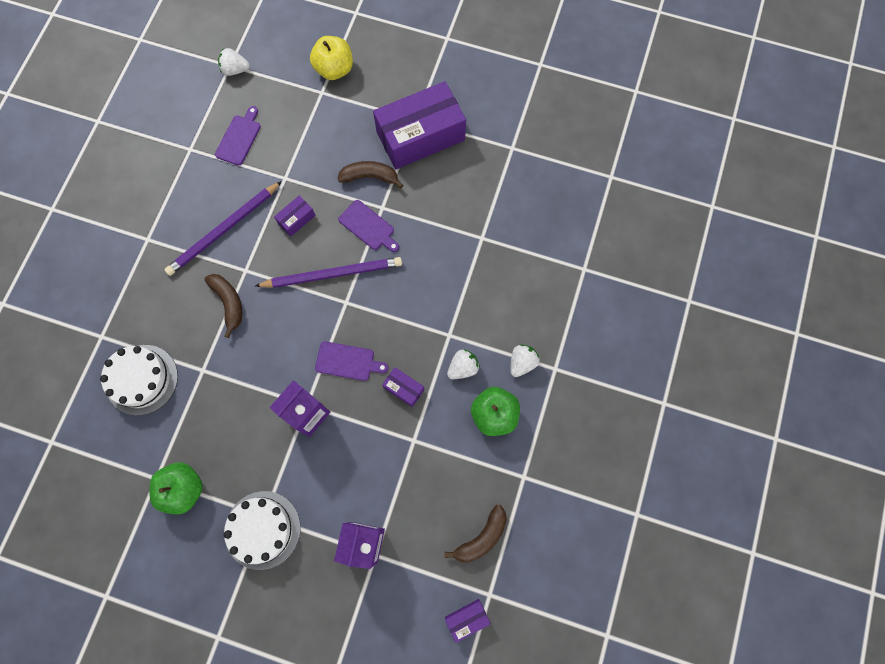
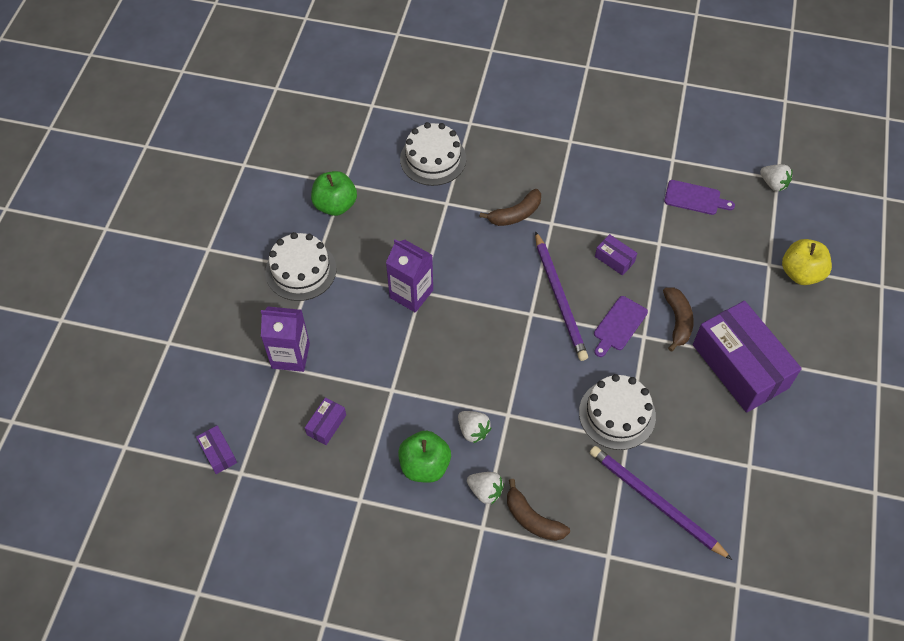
camera: 85 degrees right, 15 degrees down
purple pencil [164,181,282,276] -> purple pencil moved to [590,446,732,560]
white strawberry [218,48,250,76] -> white strawberry turned 135 degrees clockwise [760,164,793,191]
purple cutting board [315,341,388,381] -> none
purple box [382,367,424,407] -> purple box moved to [305,397,346,445]
brown banana [445,505,507,563] -> brown banana moved to [507,479,570,541]
none -> white cake [579,374,656,450]

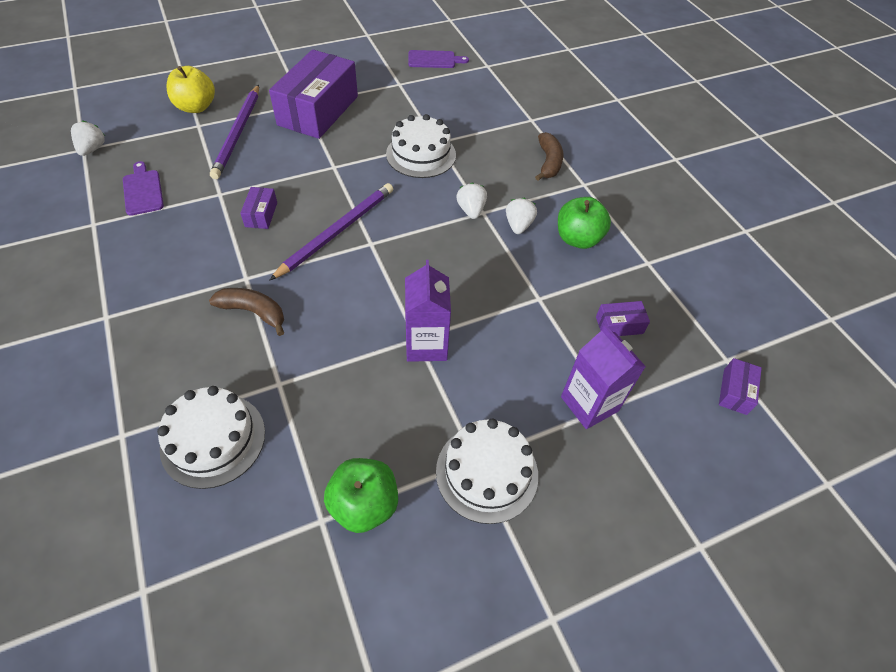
camera: 130 degrees left, 5 degrees down
white strawberry [467,472,504,505] -> white strawberry moved to [456,182,487,219]
purple pencil [590,446,732,560] -> purple pencil moved to [210,85,259,179]
purple cutting board [594,296,648,357] -> purple cutting board moved to [408,50,469,68]
brown banana [663,287,694,352] -> none

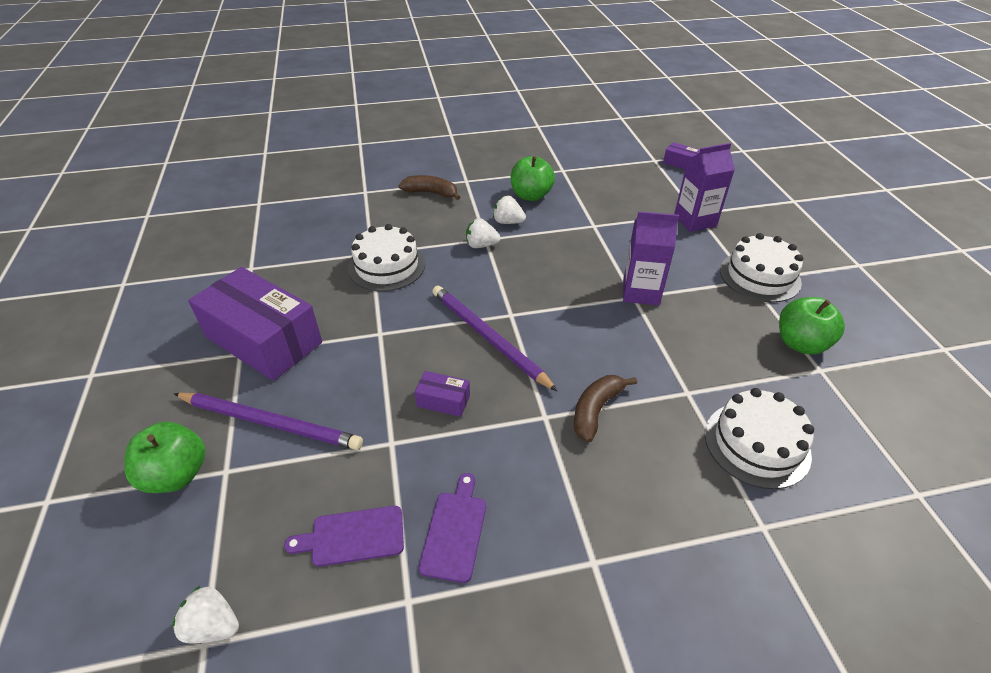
camera: 75 degrees left, 10 degrees down
yellow apple [167,66,215,113] -> green apple [125,422,205,493]
purple cutting board [408,50,469,68] -> purple cutting board moved to [419,473,486,583]
purple box [596,301,650,336] -> none

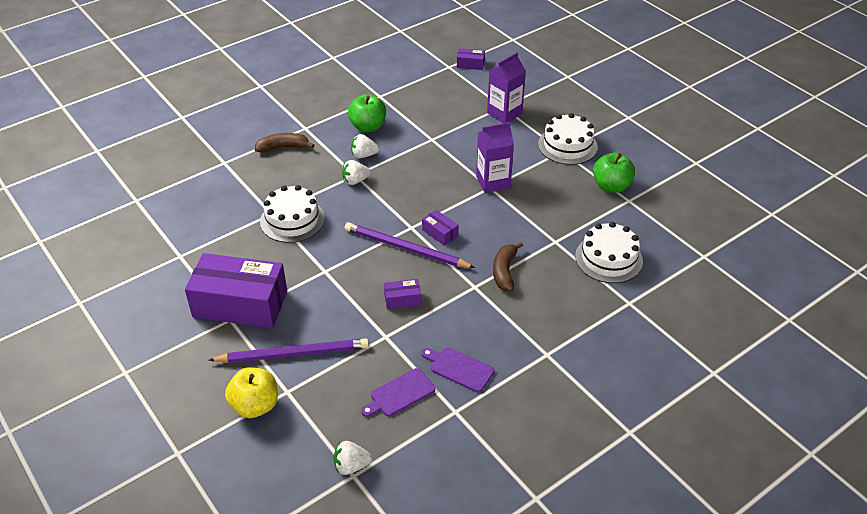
camera: 25 degrees left, 0 degrees up
green apple [125,422,205,493] -> yellow apple [225,367,278,418]
purple cutting board [419,473,486,583] -> purple cutting board turned 45 degrees counterclockwise [421,348,495,392]
none -> purple box [422,210,459,246]

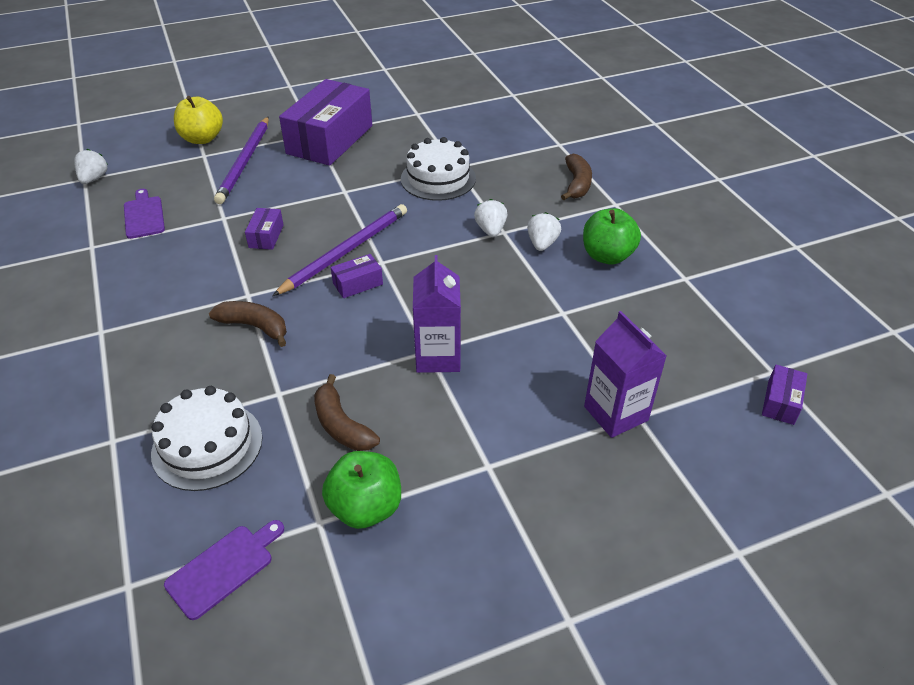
camera: 105 degrees right, 0 degrees up
purple cutting board [421,348,495,392] -> purple cutting board moved to [164,520,284,620]
white cake [538,113,598,165] -> none
none -> brown banana [314,374,380,451]

